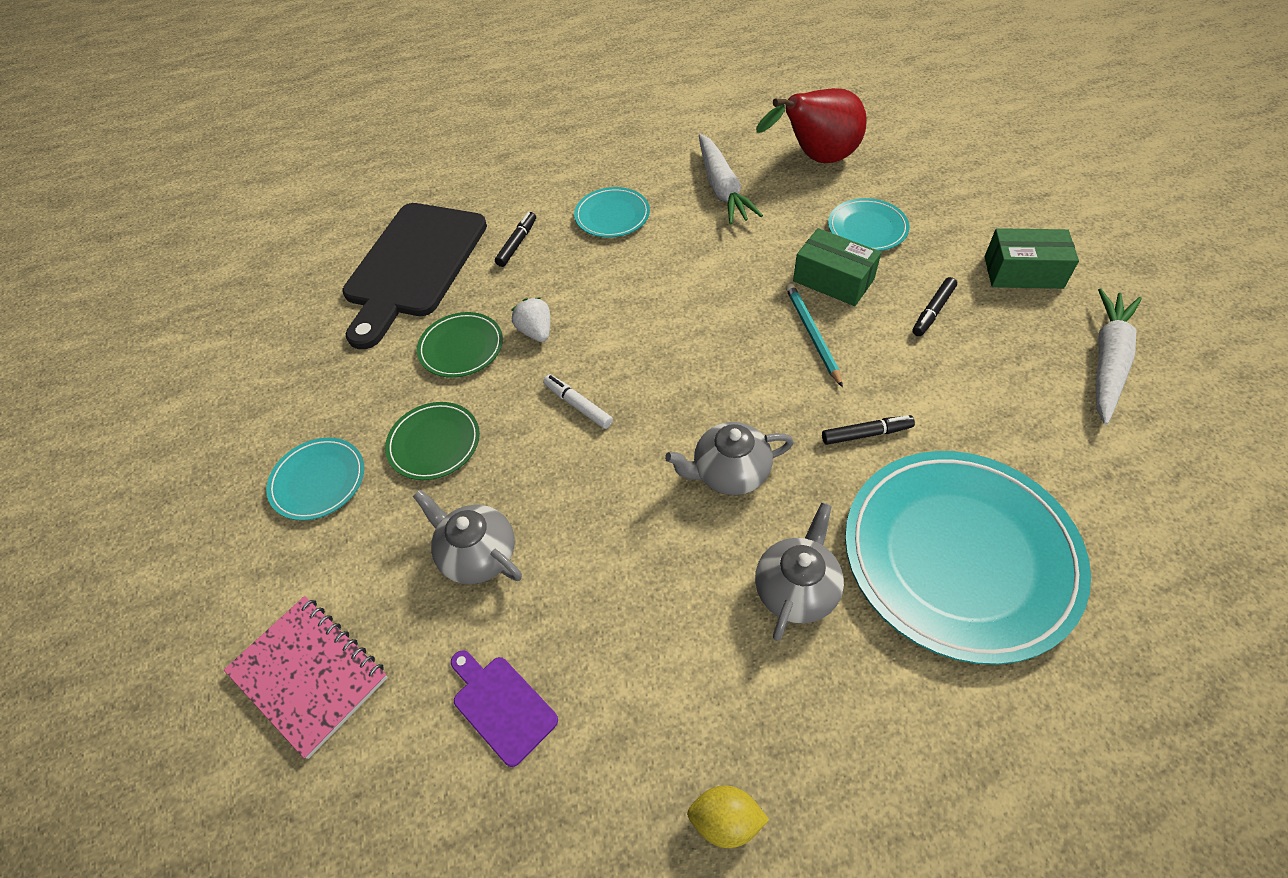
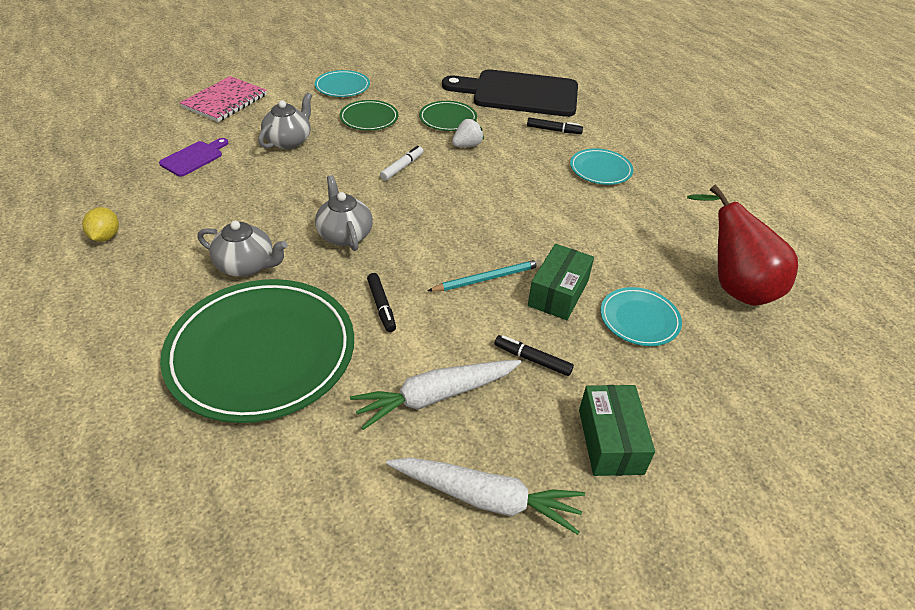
camera: 75 degrees right, 10 degrees down
white carrot [699,134,763,224] -> white carrot moved to [350,360,521,430]
turquoise plate [845,451,1091,665] -> green plate [160,279,354,423]

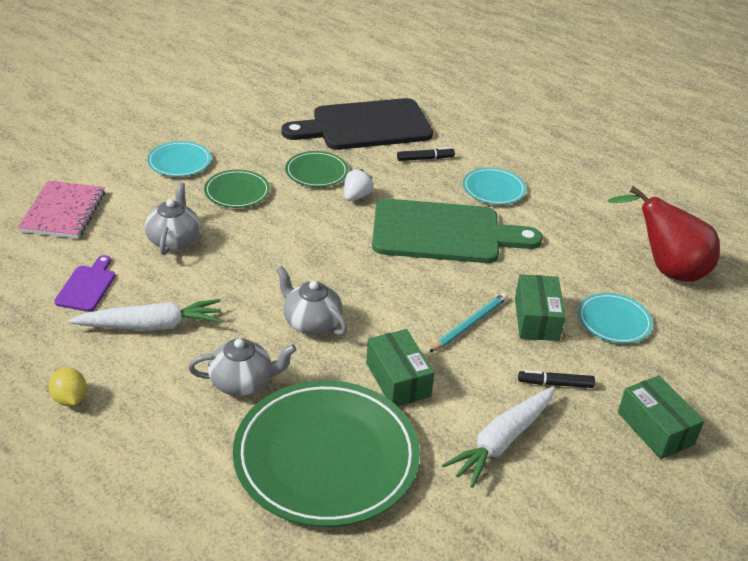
camera: 25 degrees left, 5 degrees down
black marker [367,273,396,332] -> green box [366,329,434,406]
white marker [380,146,423,181] -> none
white carrot [386,457,585,535] -> white carrot moved to [68,299,222,331]
none -> green cutting board [372,199,543,263]

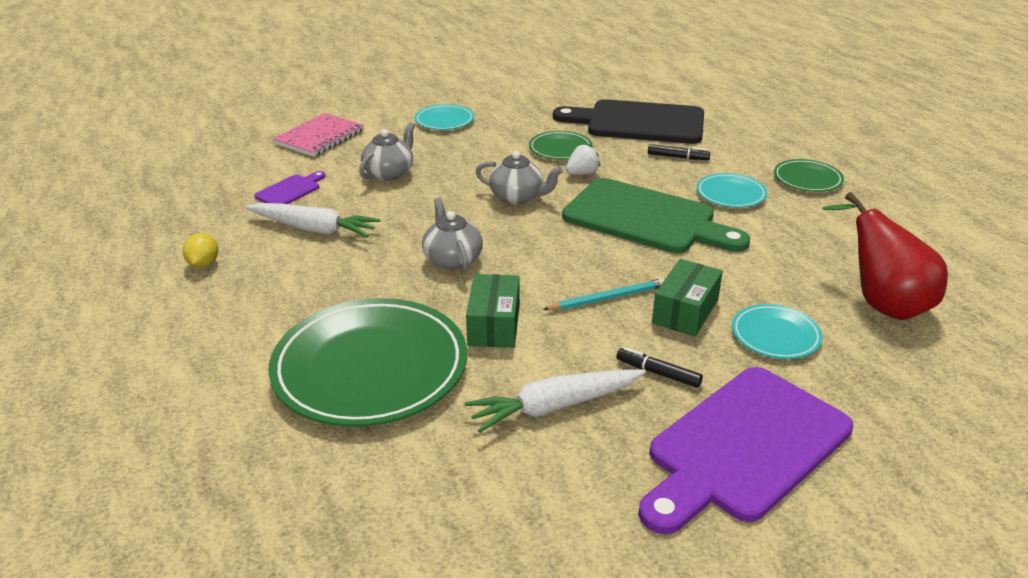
camera: 30 degrees right, 5 degrees down
grey teapot [188,338,296,396] -> grey teapot moved to [476,151,563,204]
green plate [204,170,270,208] -> green plate moved to [774,159,844,192]
green box [618,375,704,459] -> purple cutting board [639,367,853,534]

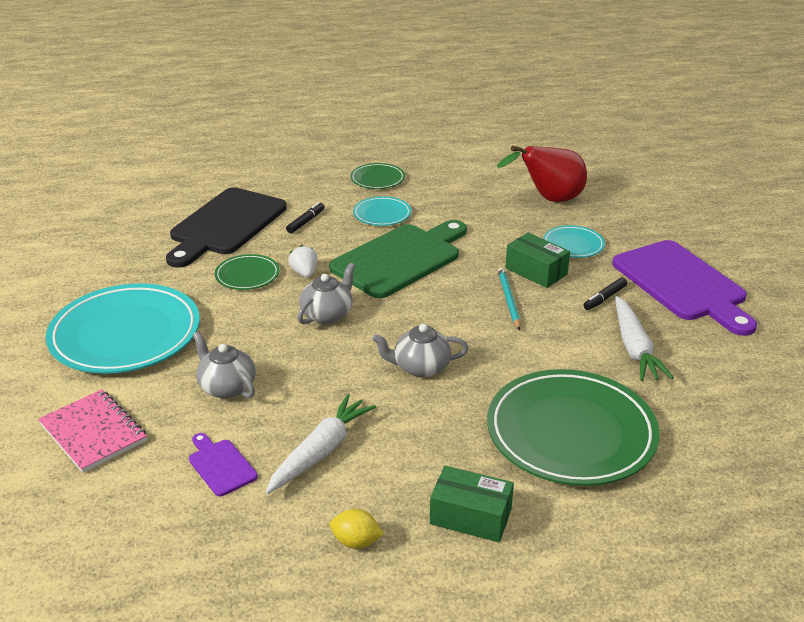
camera: 75 degrees left, 0 degrees up
turquoise plate [415,104,474,130] -> turquoise plate [46,283,200,374], size x2.13
green box [466,274,520,348] -> green box moved to [430,466,514,542]

